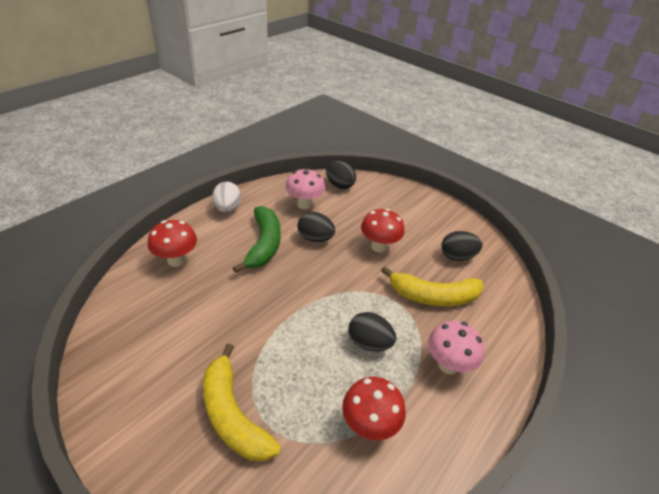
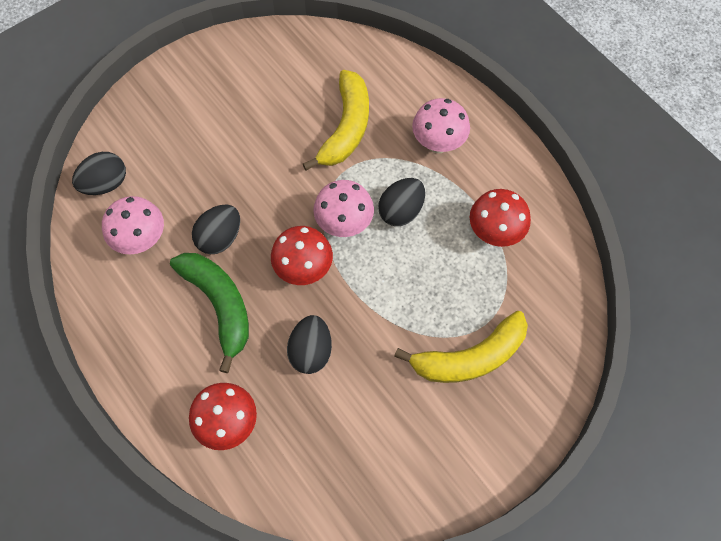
camera: 75 degrees left, 25 degrees up
white egg [212,182,241,212] -> none
green banana [233,206,281,273] -> green banana turned 45 degrees clockwise [170,253,249,373]
red mushroom [361,209,404,253] -> red mushroom moved to [271,226,333,285]
black egg [441,231,482,261] -> black egg moved to [287,315,332,374]
none -> pink mushroom [313,180,374,237]

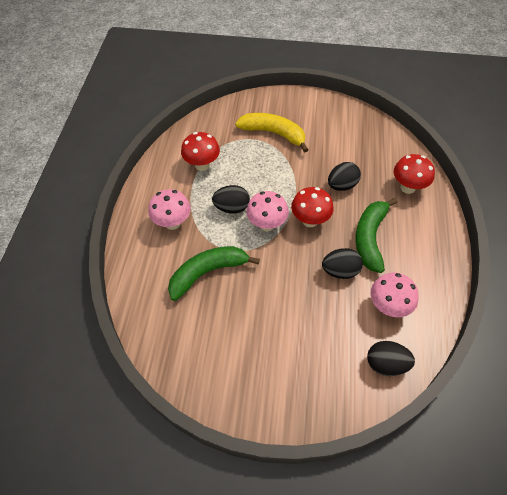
camera: 135 degrees left, 10 degrees down
yellow banana [303,70,369,171] -> green banana [168,246,260,301]

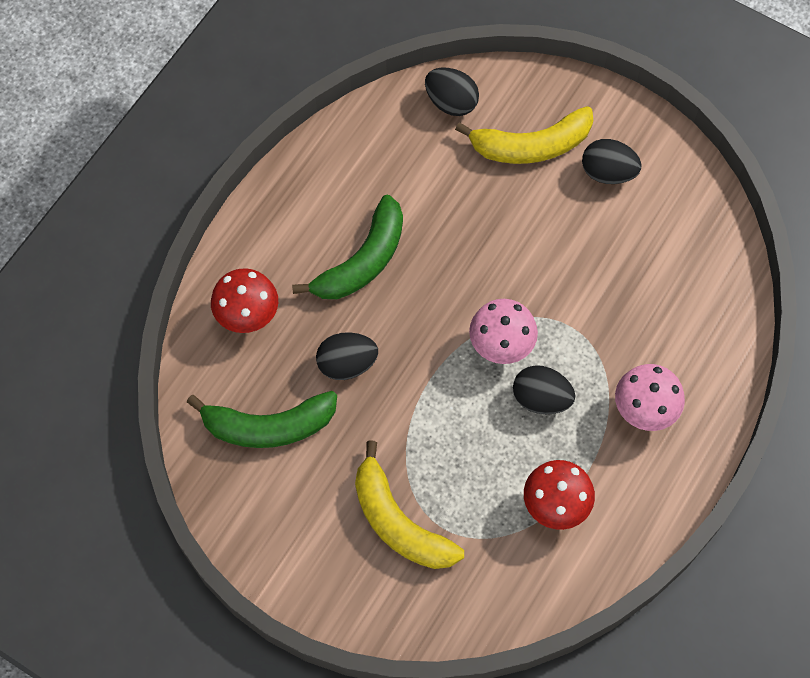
camera: 155 degrees left, 10 degrees up
green banana [168,246,260,301] -> green banana moved to [187,391,337,448]
red mushroom [291,187,334,227] -> none
black egg [322,248,363,279] -> black egg moved to [582,139,642,184]
pink mushroom [371,273,419,317] -> none
none -> yellow banana [455,106,593,164]

